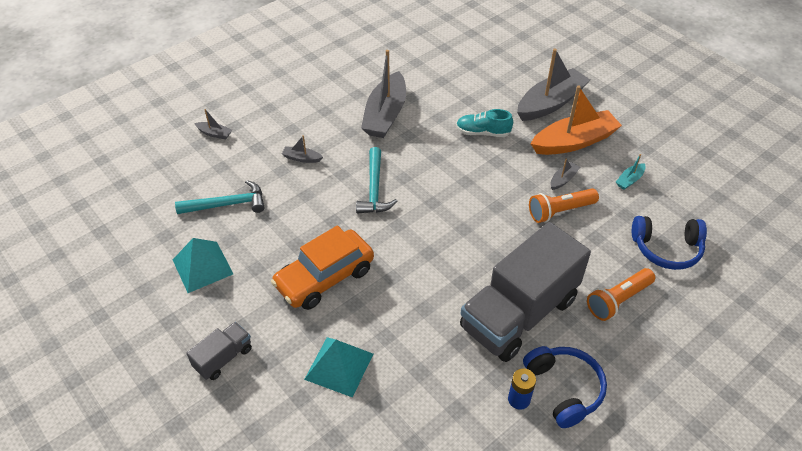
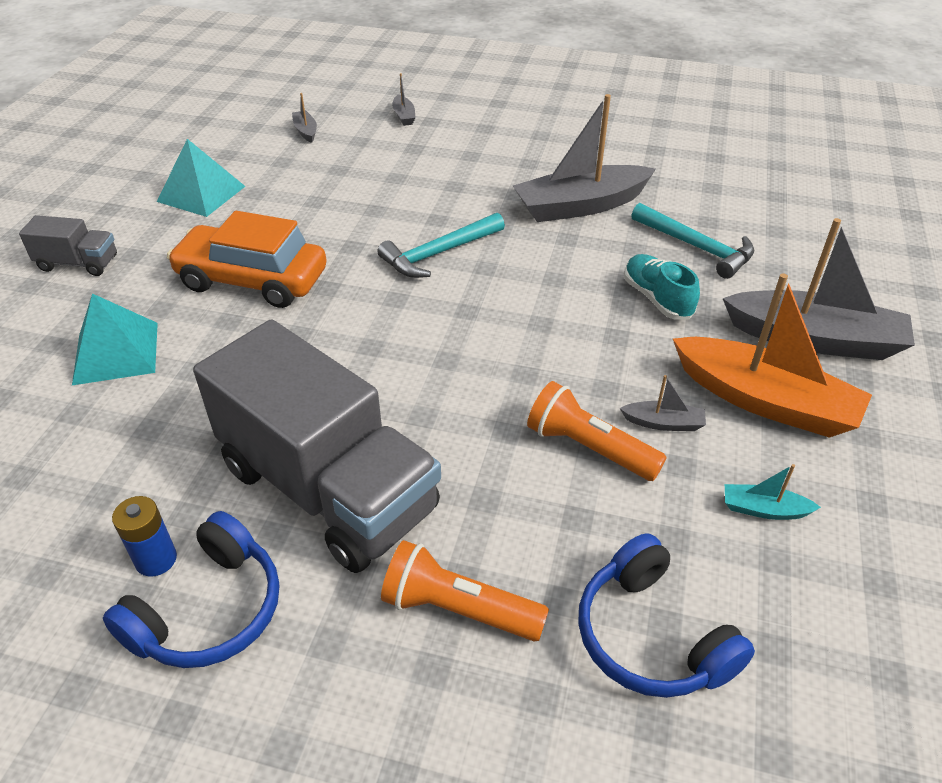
camera: 55 degrees right, 5 degrees down
turquoise hammer [175,180,265,214] -> turquoise hammer moved to [631,203,754,279]
grey boat [282,135,323,163] -> grey boat moved to [292,93,317,143]
grey truck [460,222,591,362] -> grey truck turned 150 degrees counterclockwise [193,320,441,573]

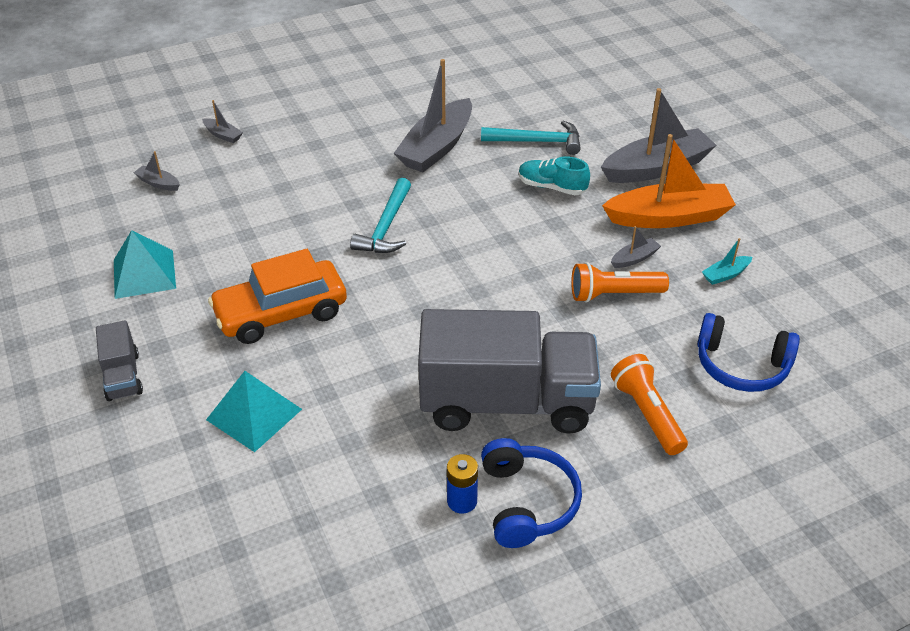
camera: 40 degrees left, 0 degrees up
grey truck [19,215,117,276] -> grey truck turned 105 degrees clockwise [96,320,143,401]
orange flashlight [381,540,549,641] -> orange flashlight turned 90 degrees clockwise [611,354,688,455]

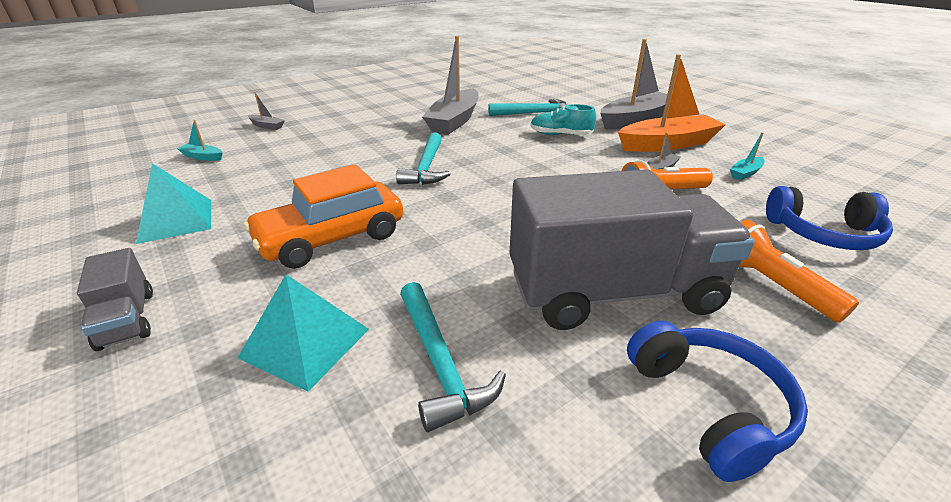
camera: 10 degrees left, 10 degrees down
grey boat [134,151,180,191] -> turquoise boat [177,120,223,161]
blue battery [447,454,478,514] -> none
none -> turquoise hammer [400,282,506,432]

